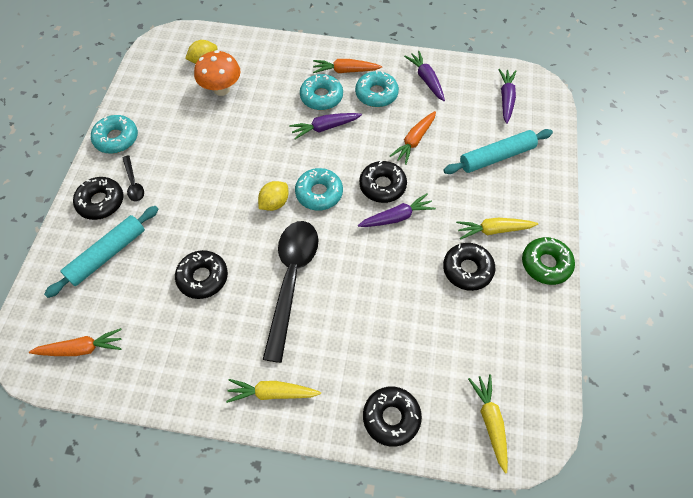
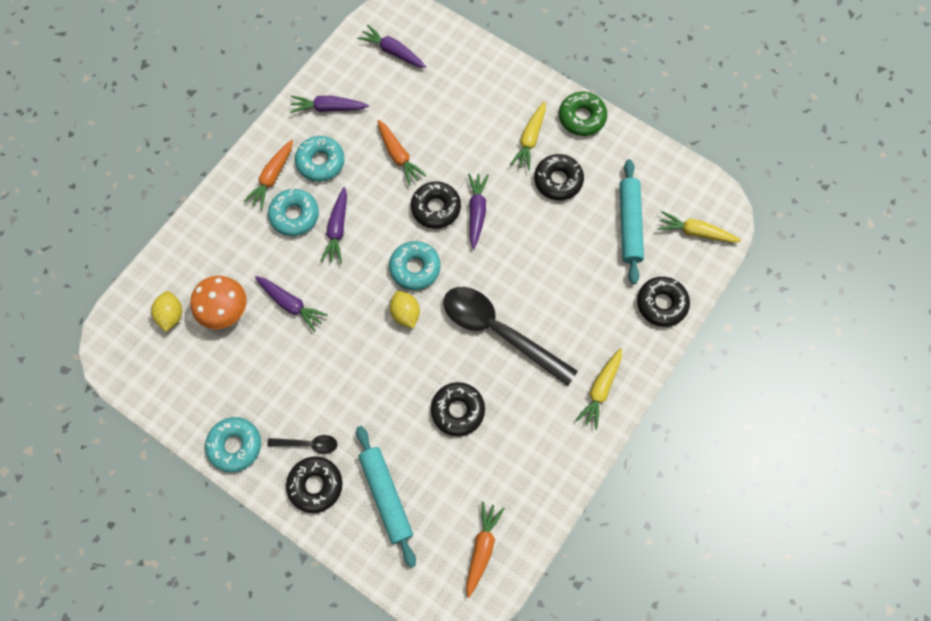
camera: 65 degrees left, 10 degrees up
turquoise rolling pin [443,129,553,174] -> turquoise rolling pin moved to [620,159,644,284]
none -> purple carrot [255,276,328,332]

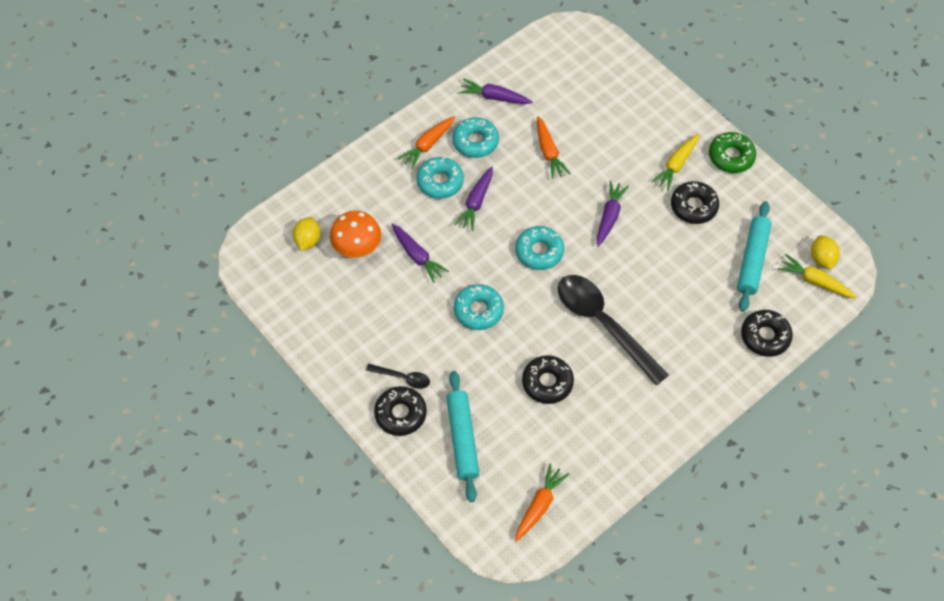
camera: 15 degrees right, 10 degrees down
turquoise donut [205,417,261,472] -> turquoise donut moved to [454,284,504,330]
purple carrot [357,25,426,68] -> none
yellow lemon [390,291,420,328] -> yellow lemon moved to [811,235,840,270]
black donut [411,181,461,229] -> none
yellow carrot [576,348,622,430] -> none

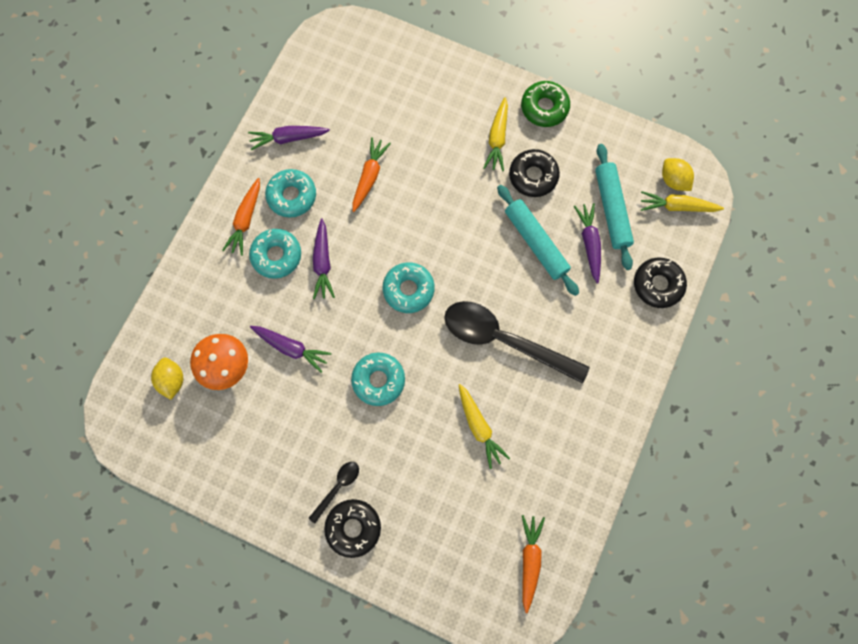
camera: 25 degrees left, 15 degrees up
black spoon [366,364,430,389] -> black spoon turned 45 degrees counterclockwise [308,462,359,524]
turquoise rolling pin [446,371,480,502] -> turquoise rolling pin moved to [497,185,579,296]
black donut [522,355,574,404] -> yellow carrot [459,384,510,469]
orange carrot [537,116,570,179] -> orange carrot turned 120 degrees counterclockwise [353,137,391,212]
purple carrot [597,181,629,247] -> purple carrot moved to [574,203,601,283]

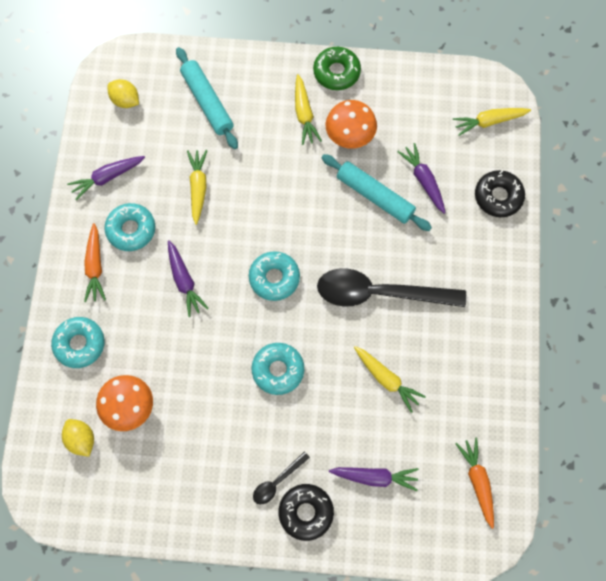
camera: 20 degrees left, 5 degrees down
turquoise donut [249,229,301,279] -> turquoise donut moved to [51,317,105,368]
purple carrot [250,326,331,373] -> purple carrot moved to [329,467,419,491]
black spoon [308,462,359,524] -> black spoon turned 150 degrees counterclockwise [253,452,310,505]
orange carrot [353,137,391,212] -> yellow carrot [187,150,208,225]
black donut [509,149,560,197] -> orange mushroom [326,100,377,149]
turquoise rolling pin [595,144,634,270] -> turquoise rolling pin moved to [176,47,238,149]
yellow lemon [662,158,694,191] -> yellow lemon moved to [108,79,139,108]

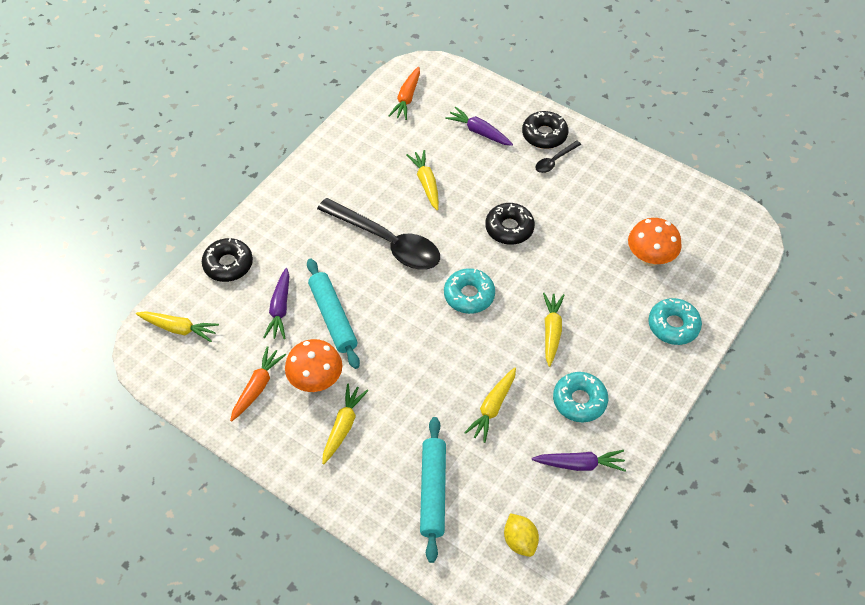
camera: 150 degrees left, 15 degrees down
yellow lemon [62,419,94,457] -> none
orange carrot [84,223,106,302] -> orange carrot moved to [230,346,286,422]
purple carrot [168,240,209,317] -> yellow carrot [543,293,565,367]
turquoise donut [252,343,304,395] -> black donut [485,203,535,245]
black spoon [253,452,310,505] -> black spoon turned 150 degrees clockwise [535,140,581,173]
green donut [313,47,361,90] -> none

